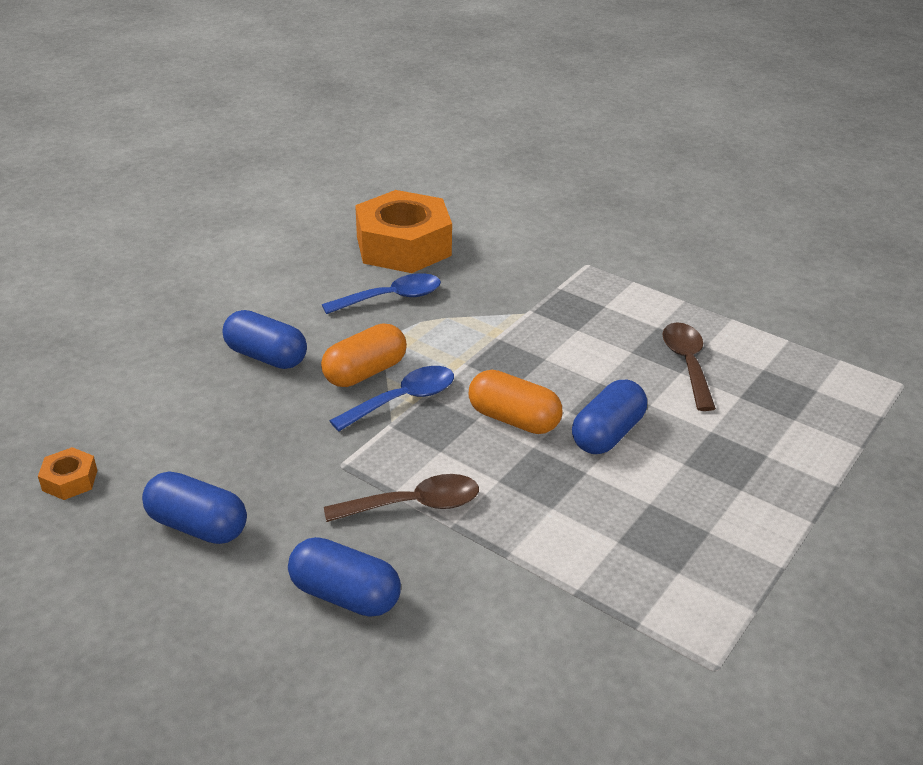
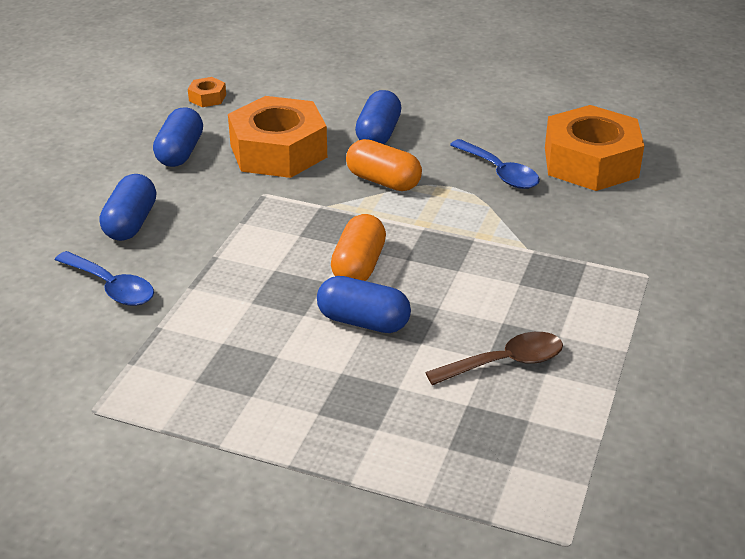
camera: 75 degrees right, 0 degrees up
brown spoon [324,474,479,522] -> none
blue spoon [330,366,454,431] -> blue spoon moved to [55,251,154,306]
none -> orange nut [228,96,327,178]

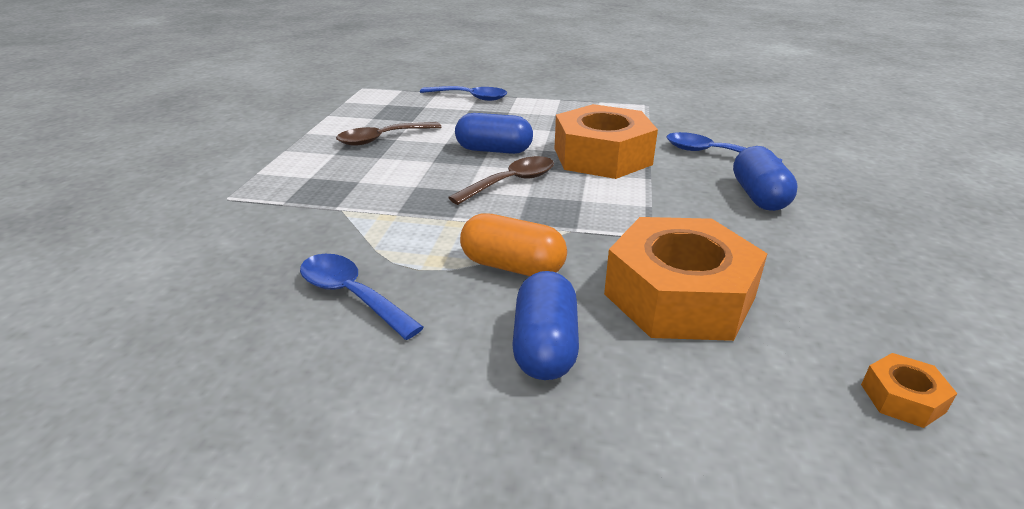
camera: 170 degrees right, 5 degrees down
blue capsule [153,107,203,167] -> none
orange capsule [331,214,386,281] -> brown spoon [448,156,554,205]
orange nut [545,105,644,191] -> orange nut moved to [554,104,658,179]
none -> blue spoon [420,86,507,101]

